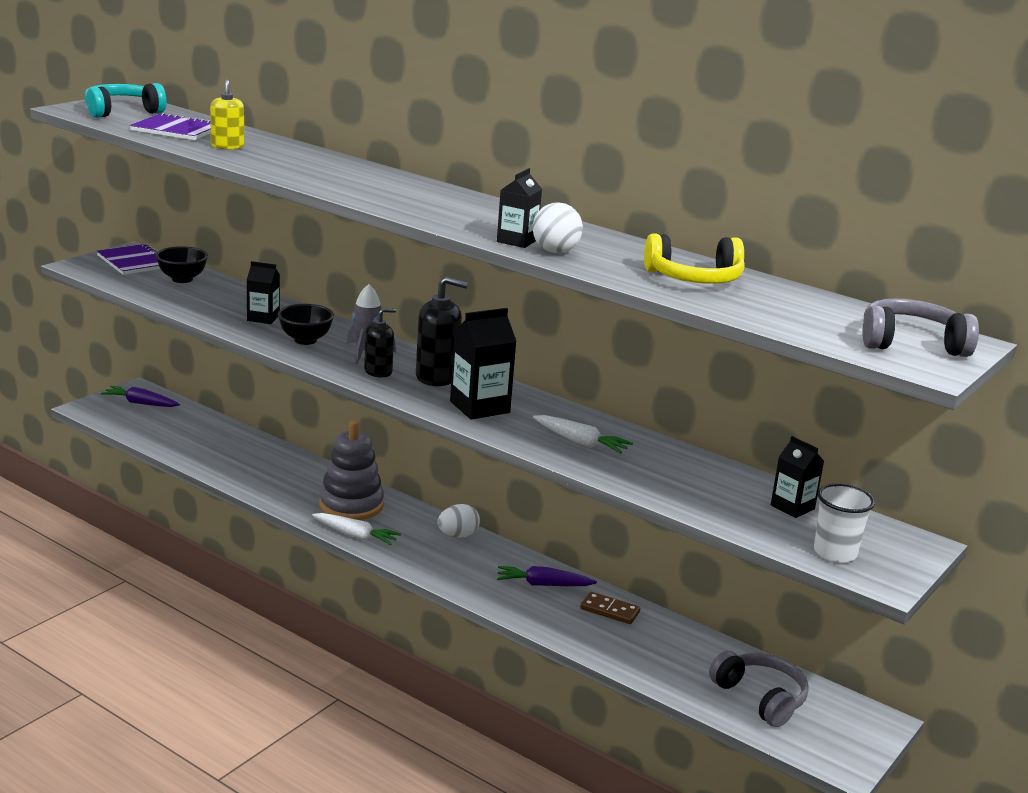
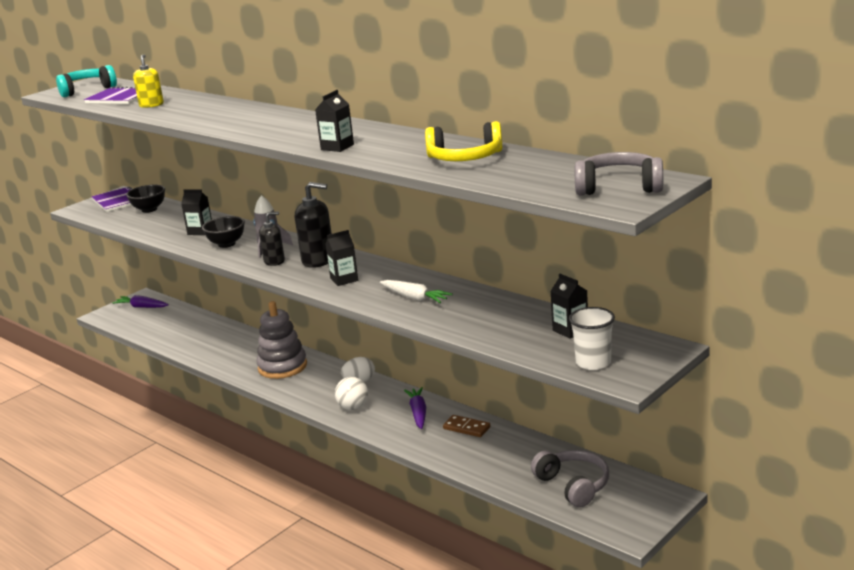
camera: 10 degrees right, 0 degrees up
white carrot [312,513,401,545] -> none
black carton [450,308,517,420] -> black carton [325,230,358,286], size x0.63
purple carrot [497,566,597,586] -> purple carrot turned 75 degrees clockwise [404,387,426,429]
white ball [533,202,583,253] -> white ball moved to [335,377,368,410]

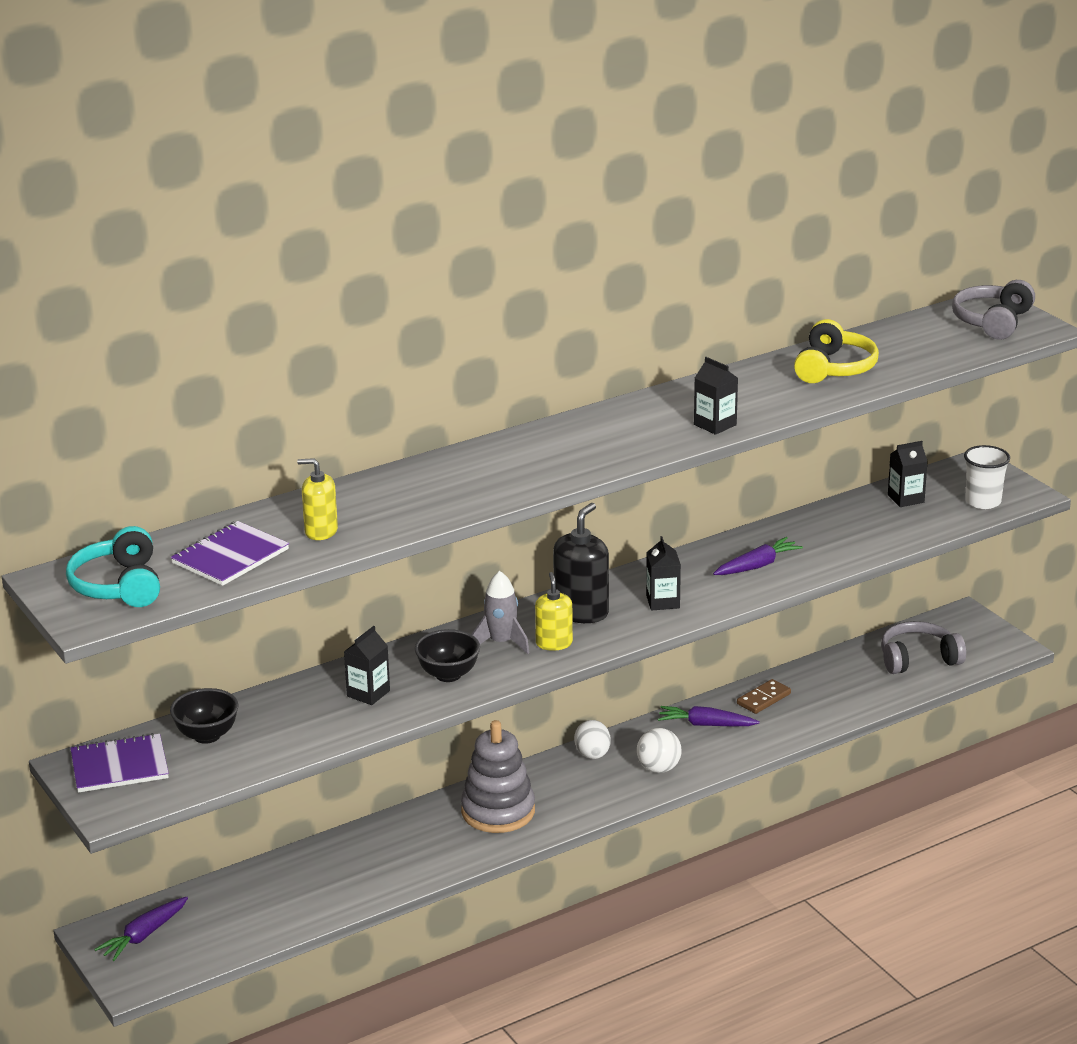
camera: 75 degrees left, 5 degrees up
black soap dispenser [259,211,285,266] -> yellow soap dispenser [535,572,573,651]
white carrot [380,280,453,303] -> purple carrot [713,537,803,575]

